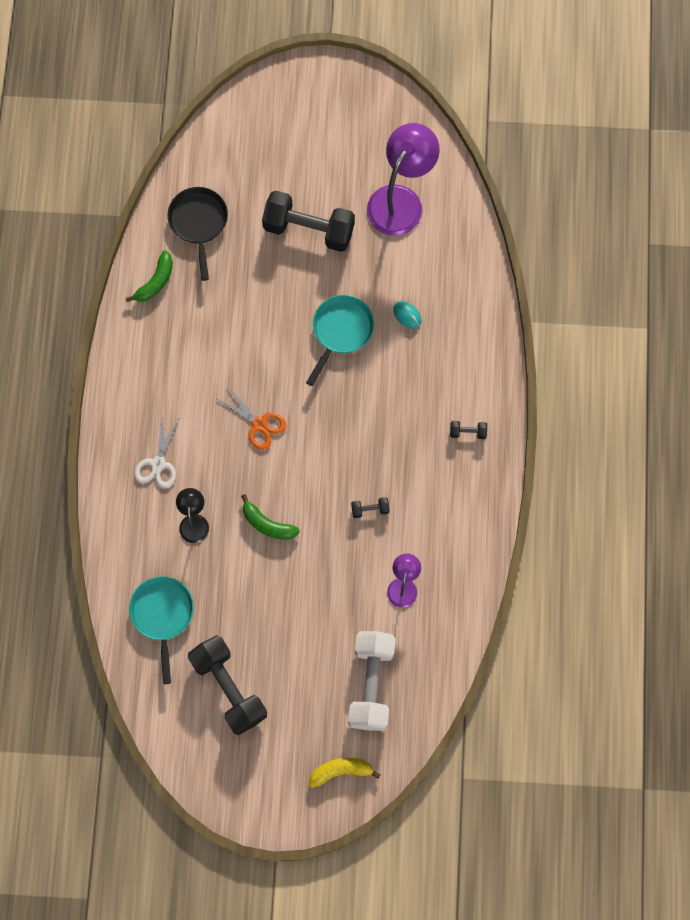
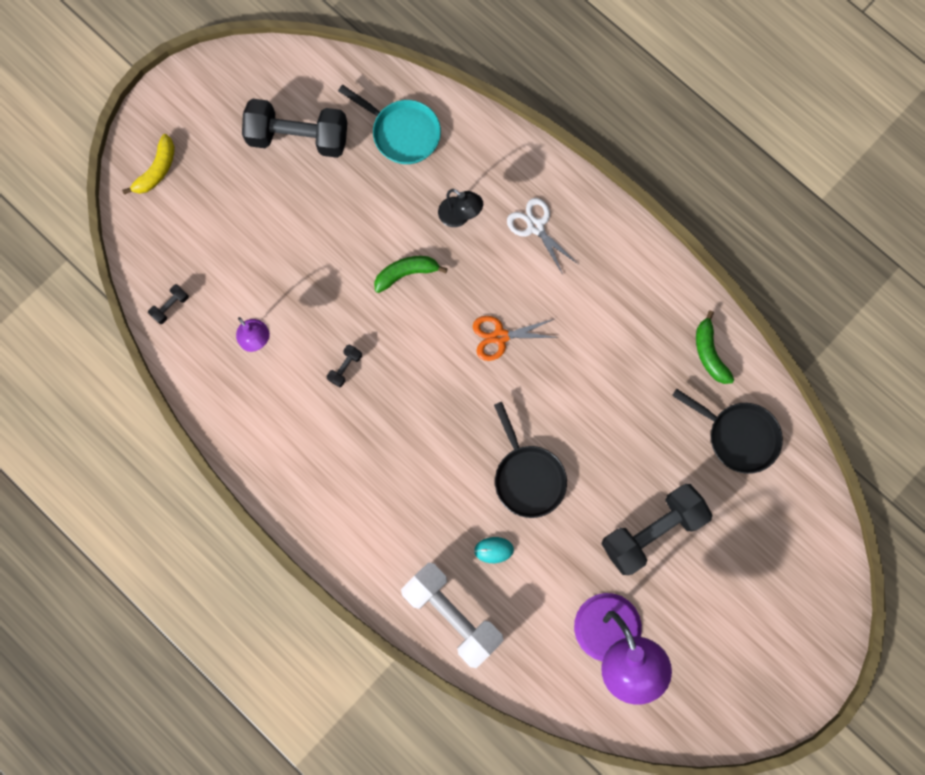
camera: 130 degrees right, 5 degrees up
turquoise pan [306,295,374,386] -> black pan [494,402,567,518]
white dumbbell [348,631,396,731] -> white dumbbell moved to [401,562,504,668]
black dumbbell [450,421,487,439] -> black dumbbell moved to [148,284,189,324]

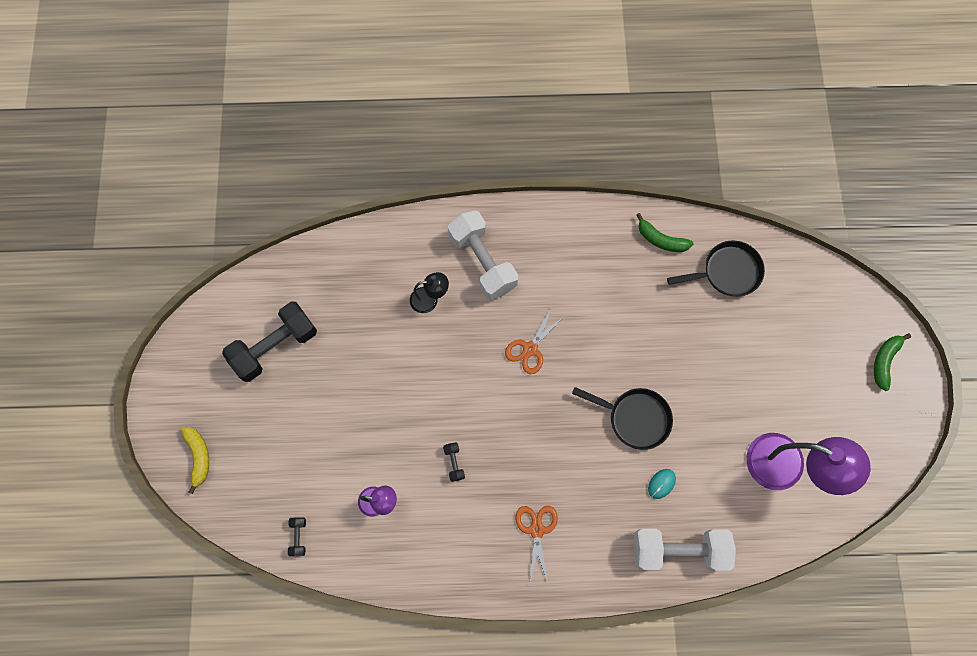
camera: 45 degrees left, 5 degrees down
turquoise pan [338,85,441,164] -> none
green banana [374,256,448,293] -> green banana moved to [874,333,911,391]
white scissors [507,198,578,275] -> white dumbbell [448,210,518,300]
black dumbbell [601,484,713,575] -> none
none -> orange scissors [516,506,558,583]

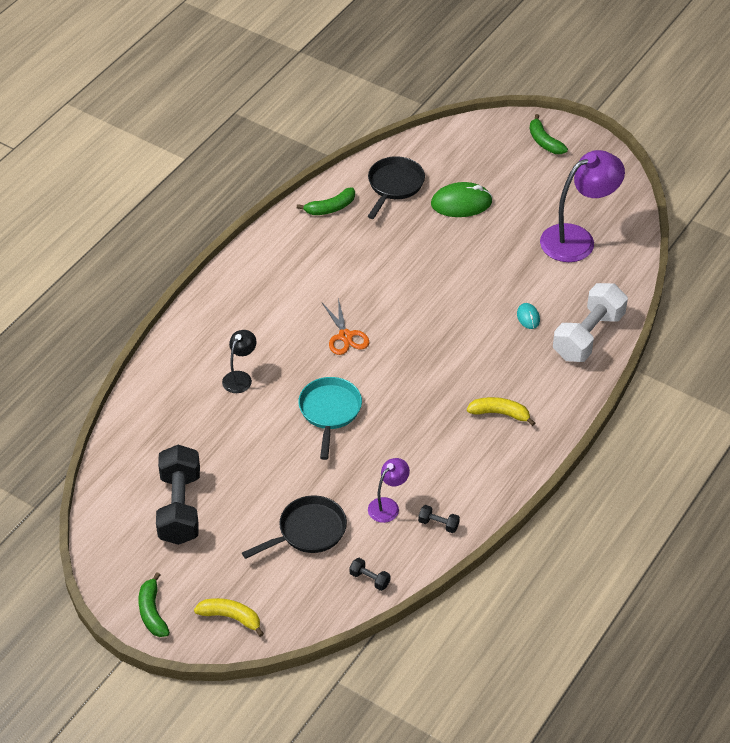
camera: 55 degrees left, 25 degrees down
black dumbbell [443,442,465,482] -> black dumbbell moved to [418,505,460,533]
white dumbbell [448,210,518,300] -> none
orange scissors [516,506,558,583] -> yellow banana [467,397,535,426]
black pan [572,387,673,450] -> black pan moved to [242,495,347,559]
none -> green banana [138,572,170,637]
none -> turquoise pan [298,377,362,460]
none -> green mouse [431,182,492,217]

